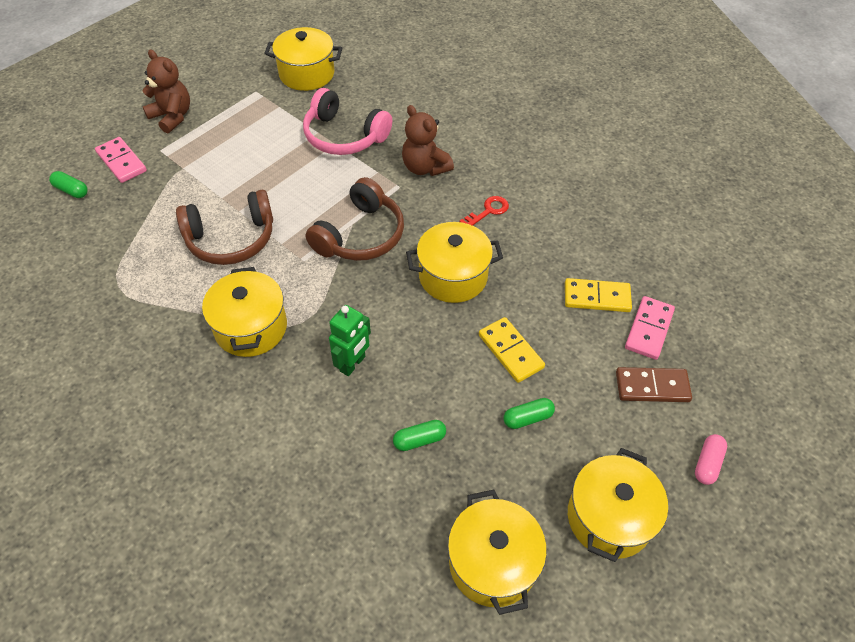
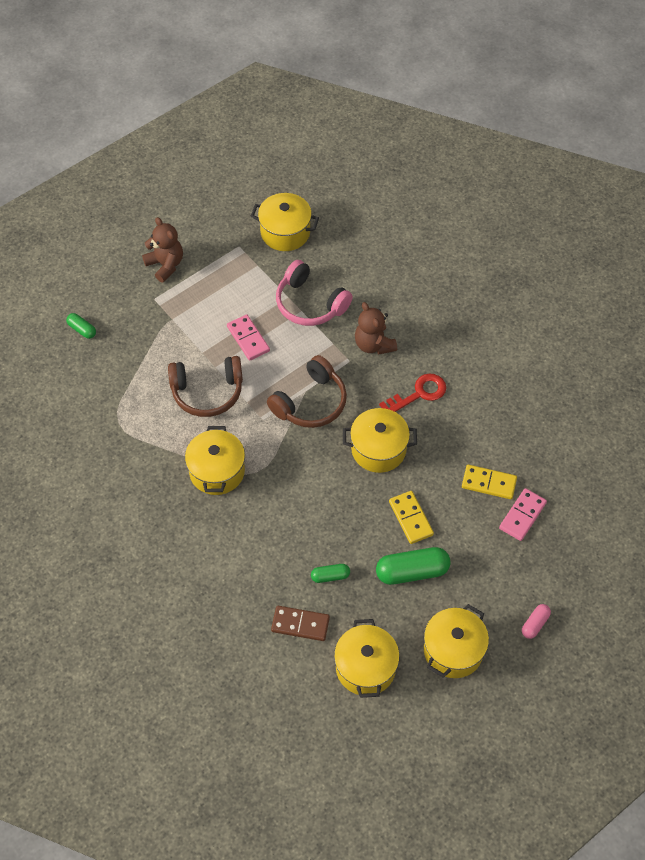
camera: 10 degrees right, 5 degrees up
pink domino [95,137,147,183] -> pink domino moved to [227,315,270,361]
green robot [329,305,371,376] -> none
red key [459,196,509,226] -> red key [379,374,446,412], size x1.52
green capsule [504,398,555,429] -> green capsule [376,547,451,585], size x1.89
brown domino [616,367,692,402] -> brown domino moved to [271,606,330,641]

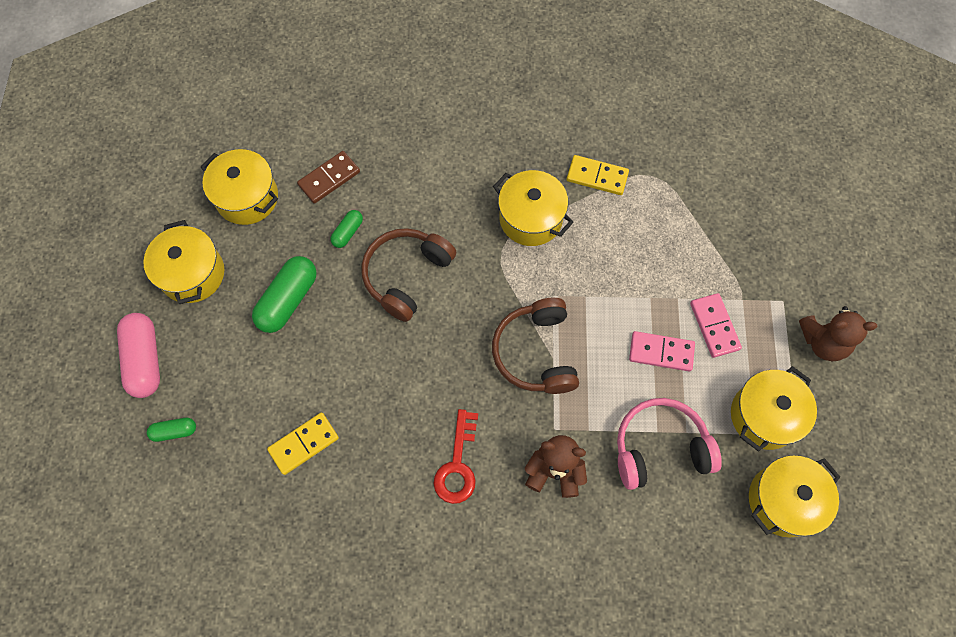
camera: 130 degrees right, 10 degrees up
green capsule [66,313,96,339] -> green capsule moved to [147,418,196,442]
brown headphones [168,356,243,417] -> brown headphones moved to [361,228,456,322]
yellow pot [343,408,417,473] -> yellow pot moved to [731,366,817,452]
yellow domino [389,491,434,544] -> yellow domino moved to [567,155,629,195]
pink domino [499,488,547,541] -> pink domino moved to [690,293,742,358]
pink capsule [522,604,551,639] -> pink capsule [117,313,160,398], size x1.89

